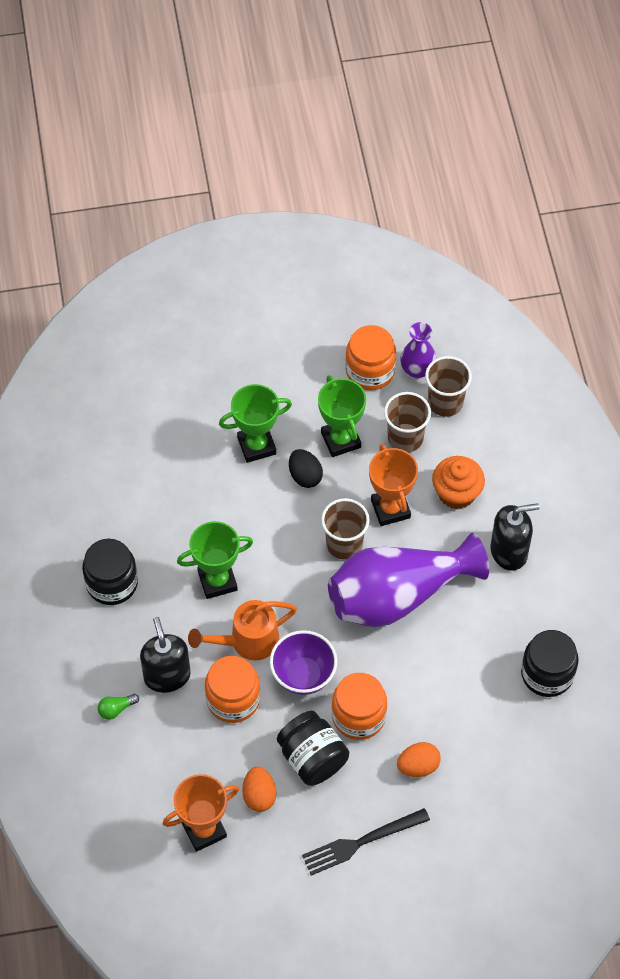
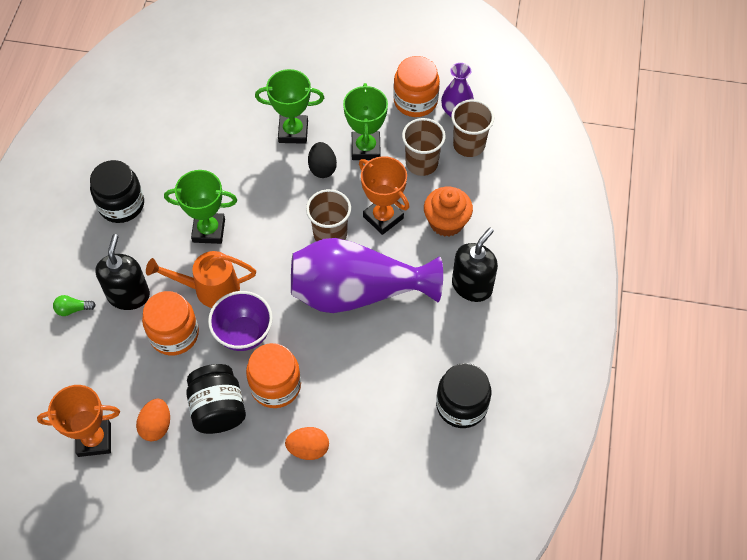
camera: 20 degrees right, 0 degrees up
black fork [302,808,430,876] -> none
orange trophy [369,444,418,526] -> orange trophy turned 45 degrees counterclockwise [359,156,409,235]
black soap dispenser [490,503,539,571] -> black soap dispenser turned 60 degrees counterclockwise [452,228,498,302]

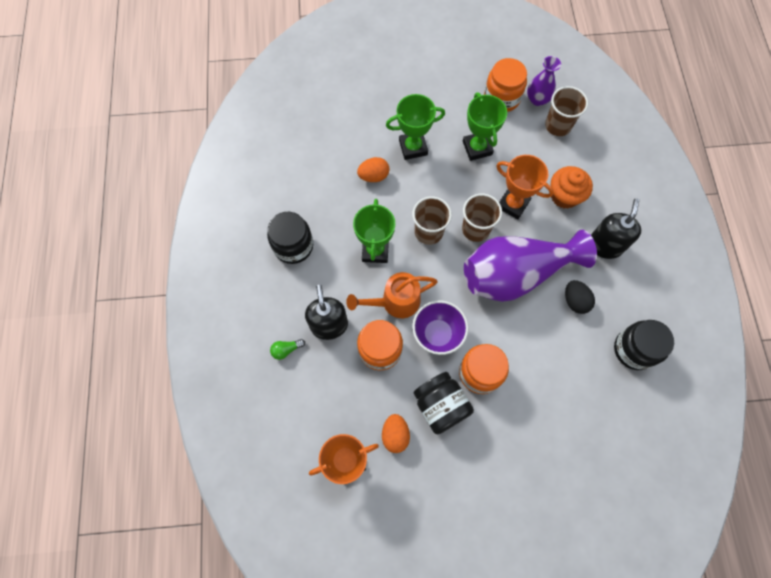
camera: 15 degrees left, 10 degrees up
green trophy [164,170,237,244] -> green trophy turned 75 degrees counterclockwise [353,199,395,263]
orange egg [285,427,329,460] -> orange egg moved to [357,157,389,182]
black egg [308,142,337,178] -> black egg moved to [565,280,595,314]
brown cup [402,118,445,176] -> brown cup moved to [412,196,452,245]

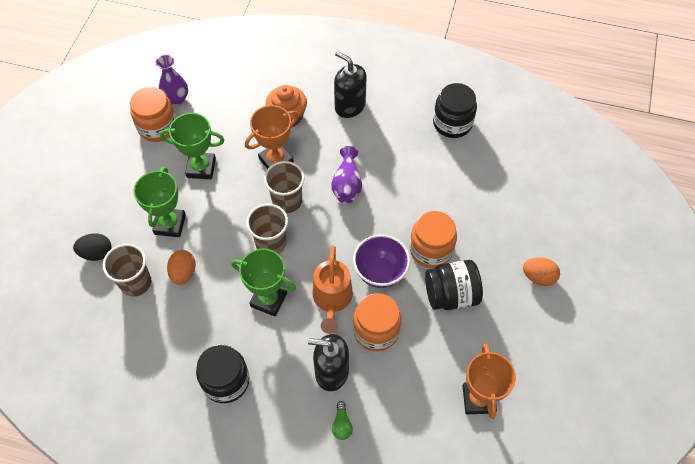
camera: 70 degrees left, 10 degrees down
orange egg [382,414,410,453] -> orange egg moved to [523,257,560,286]
purple vase [464,230,597,302] -> purple vase [331,146,362,204], size x0.48
brown cup [545,86,588,136] -> brown cup moved to [103,244,151,297]
black egg [565,280,595,314] -> black egg moved to [73,233,111,261]

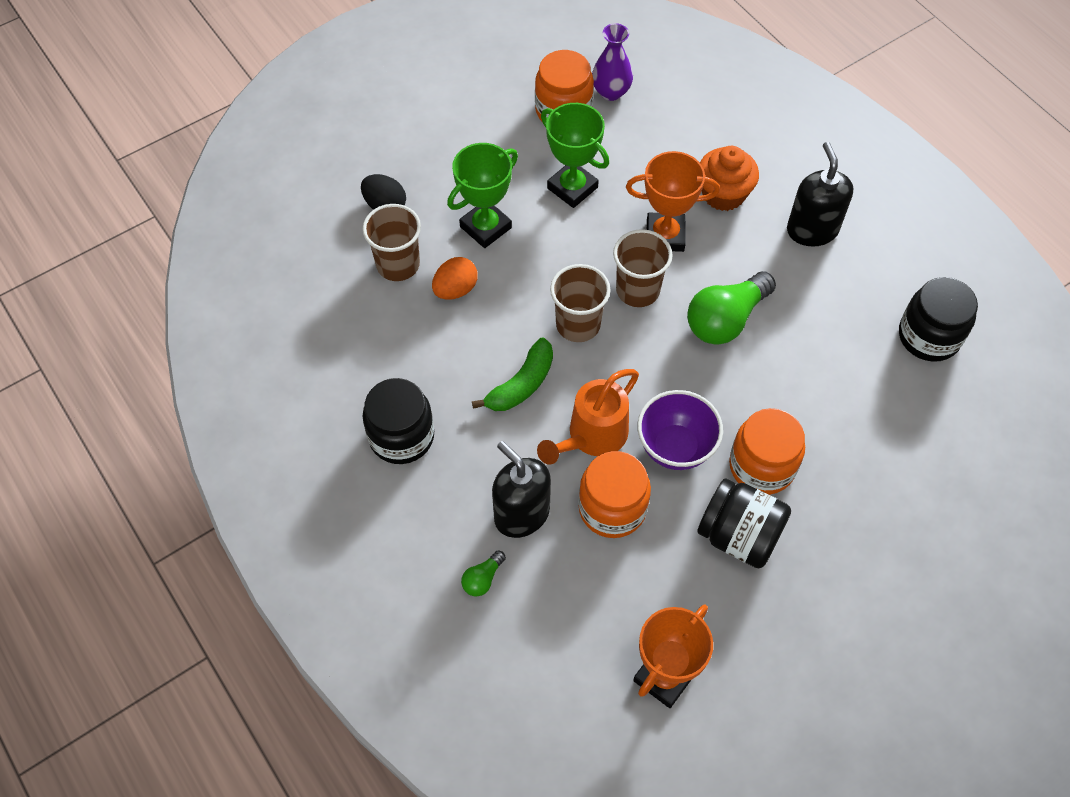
camera: 40 degrees right, 0 degrees up
green trophy [232,248,296,317] -> green banana [472,338,553,411]
purple vase [331,146,362,204] -> green light bulb [687,271,776,344]
orange egg [523,257,560,286] -> none

